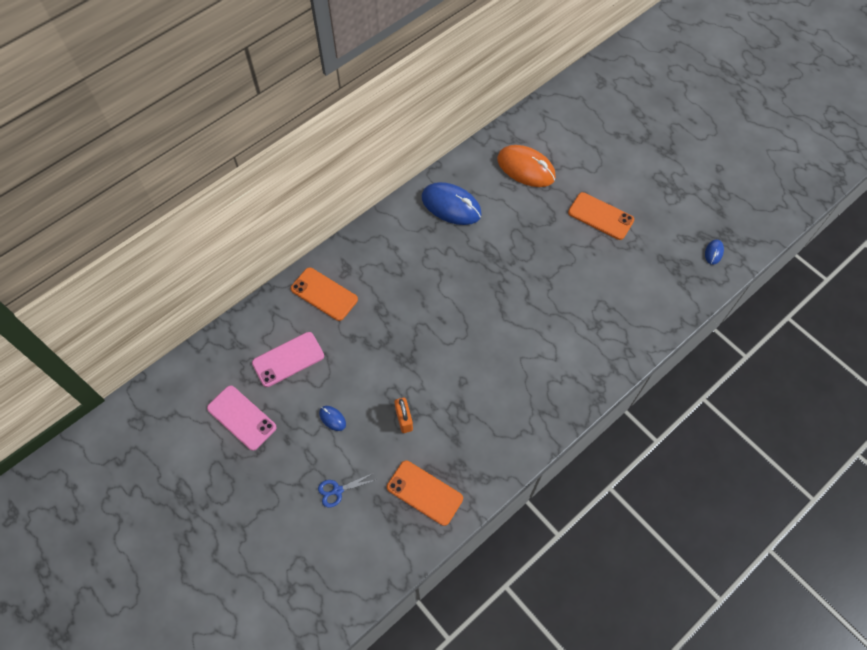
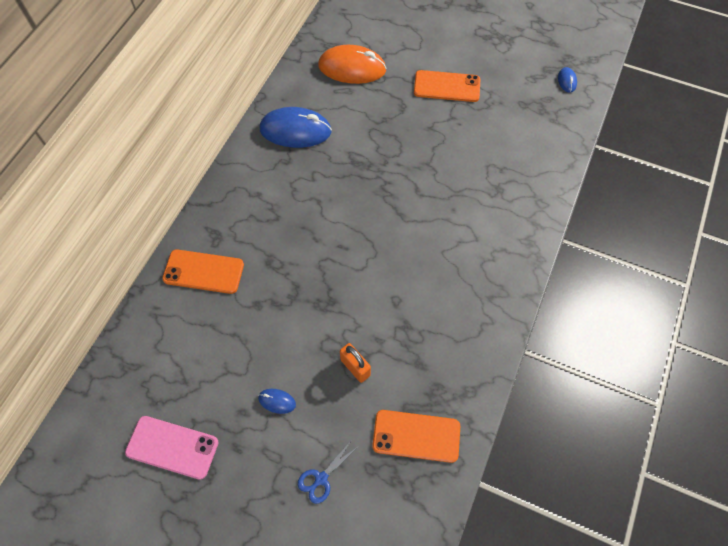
camera: 25 degrees left, 0 degrees up
pink phone [252,332,324,387] -> none

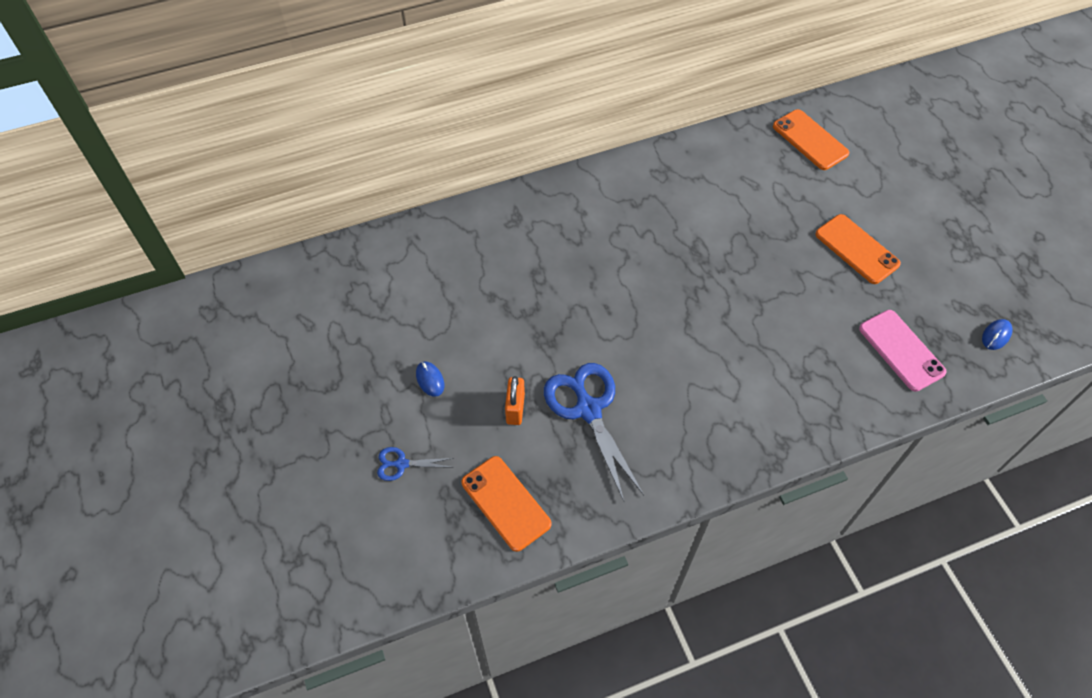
camera: 45 degrees right, 5 degrees down
pink phone [125,416,219,480] -> pink phone moved to [859,310,946,392]
orange phone [162,249,244,294] -> orange phone moved to [773,109,849,170]
blue mouse [260,107,332,148] -> none
orange mouse [318,45,387,84] -> none
none -> blue scissors [544,363,644,501]

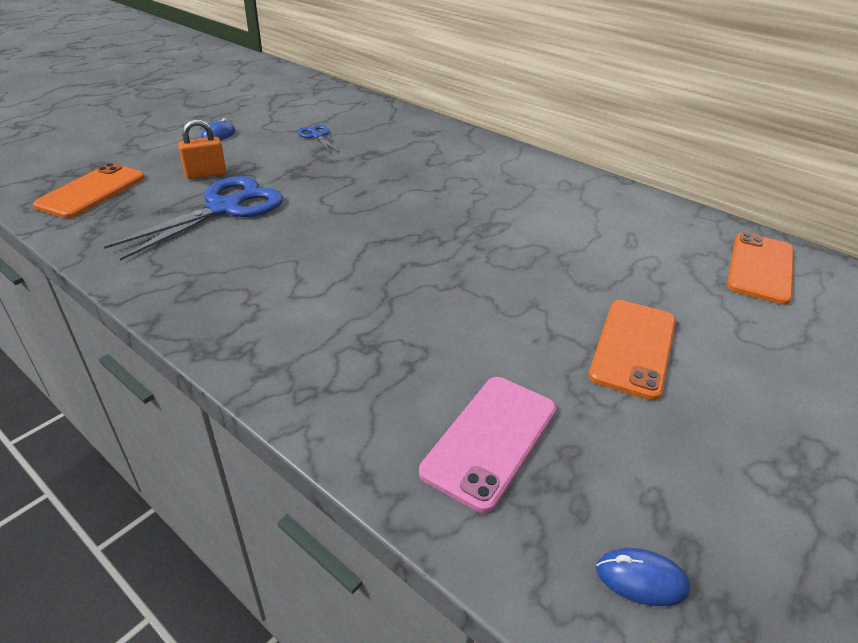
camera: 60 degrees right, 20 degrees down
blue scissors [377,447,453,481] -> blue scissors moved to [297,125,340,153]

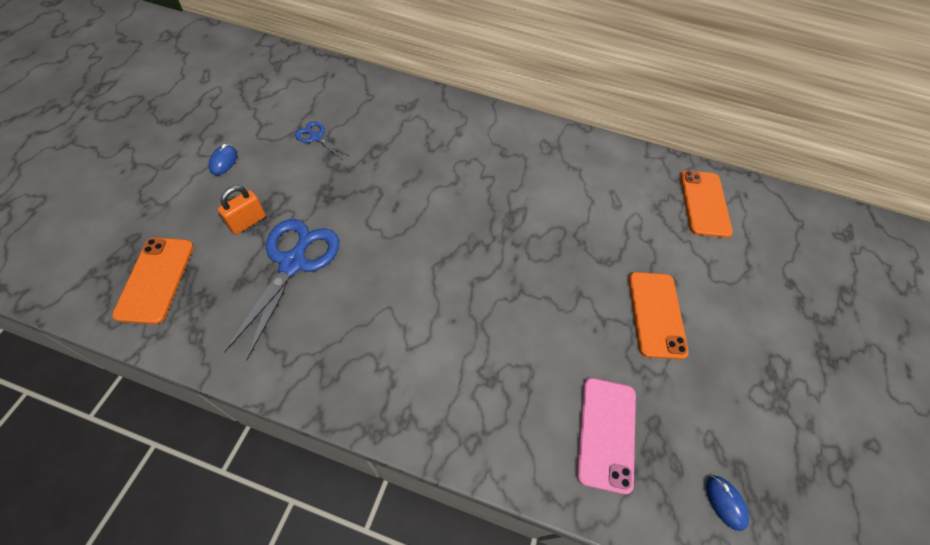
camera: 25 degrees left, 20 degrees up
blue mouse [596,548,690,606] -> blue mouse turned 75 degrees clockwise [706,476,749,531]

